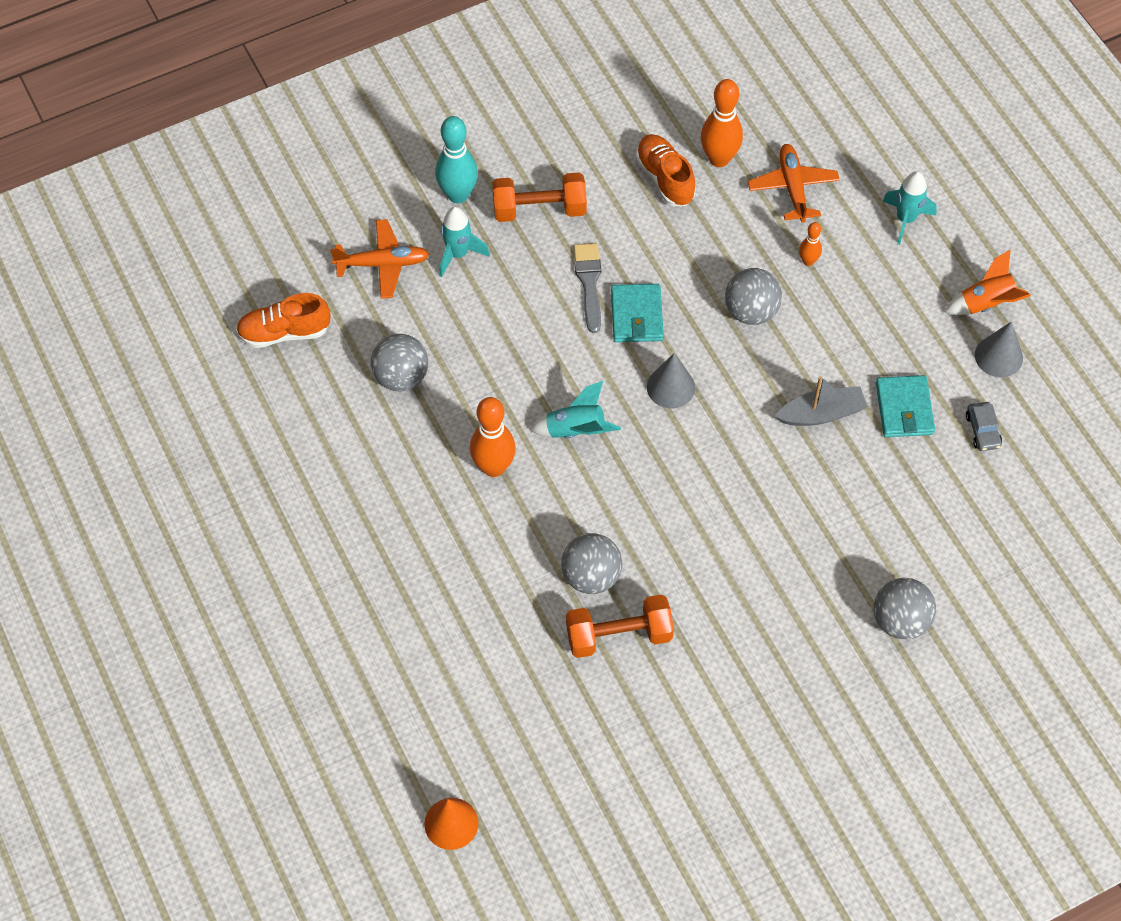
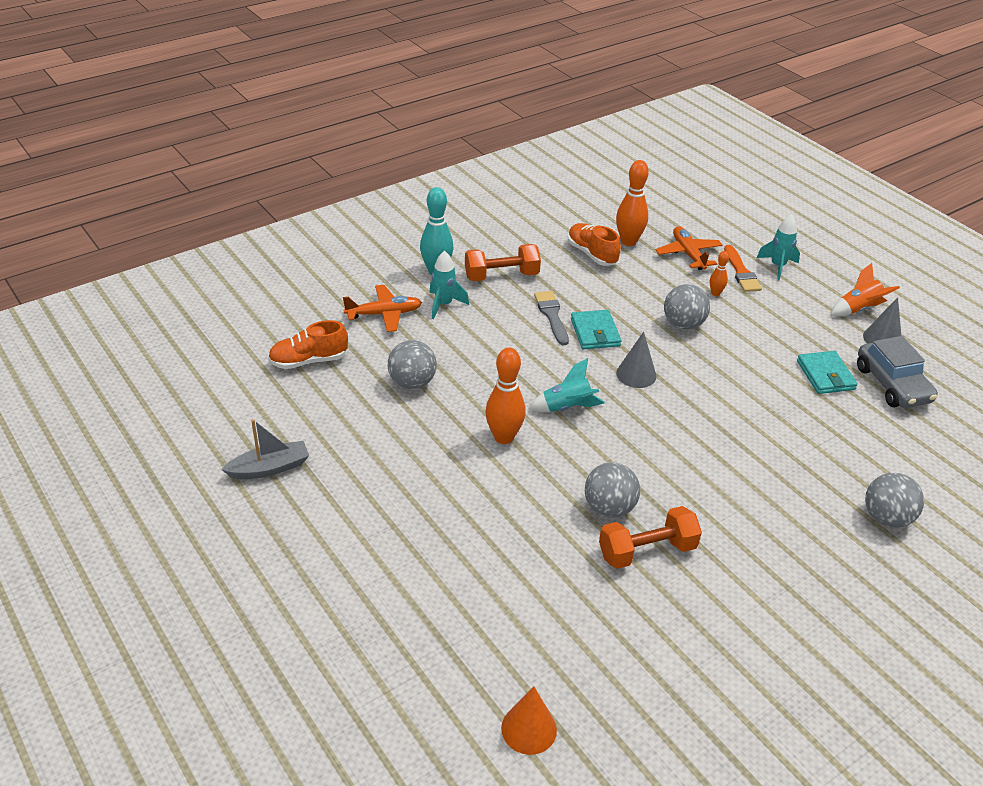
camera: 10 degrees left, 20 degrees down
grey boat [775,376,868,426] -> grey boat moved to [221,419,309,479]
grey car [966,402,1002,451] -> grey car [857,336,938,408], size x2.05
none -> orange brush [724,245,762,292]

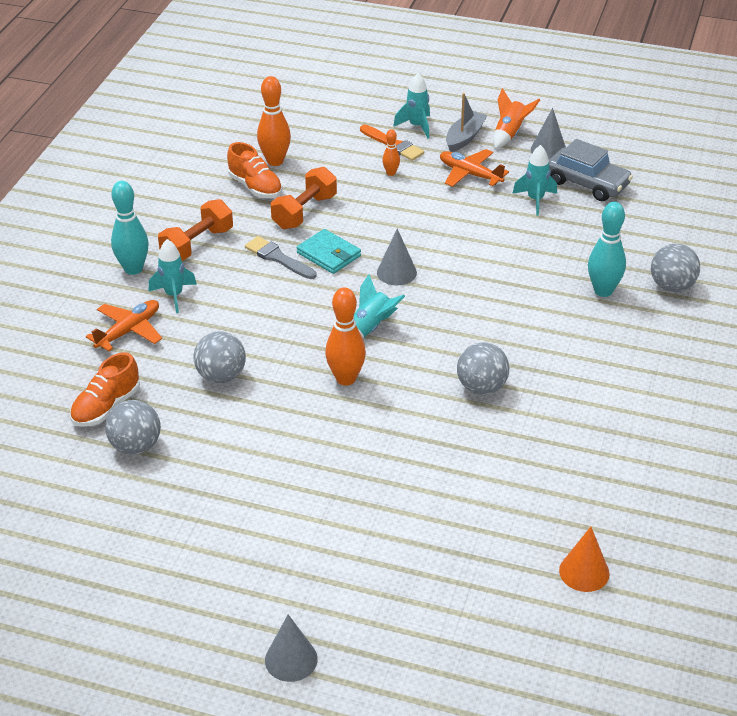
camera: 35 degrees left, 0 degrees up
grey boat [221,419,309,479] -> grey boat moved to [446,93,488,152]
orange shoe [568,223,621,266] -> orange shoe turned 150 degrees counterclockwise [227,142,283,198]
orange dumbbell [599,506,702,569] -> orange dumbbell moved to [271,167,337,229]
orange plane [656,226,723,270] -> orange plane moved to [440,149,509,187]
grey ball [664,284,710,330] -> grey ball moved to [105,400,161,455]
turquoise wallet [797,351,858,394] -> turquoise rocket [512,145,557,216]
none -> grey cone [265,614,318,682]
none -> turquoise bowling pin [588,202,626,297]

